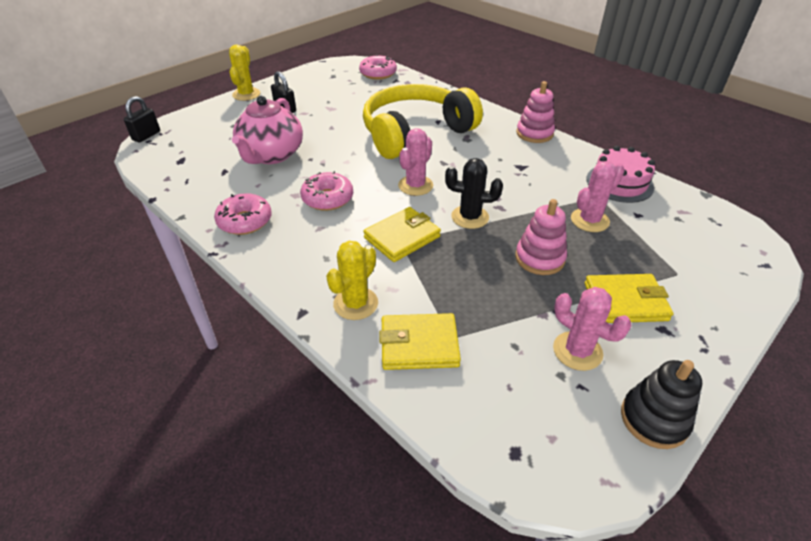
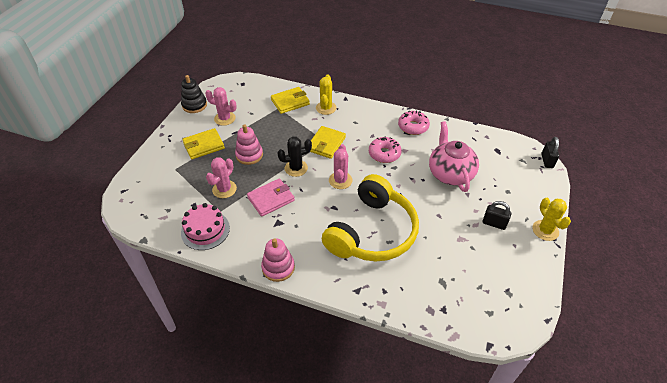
camera: 155 degrees right, 5 degrees up
pink donut [359,54,397,80] -> none
none -> pink wallet [247,178,295,217]

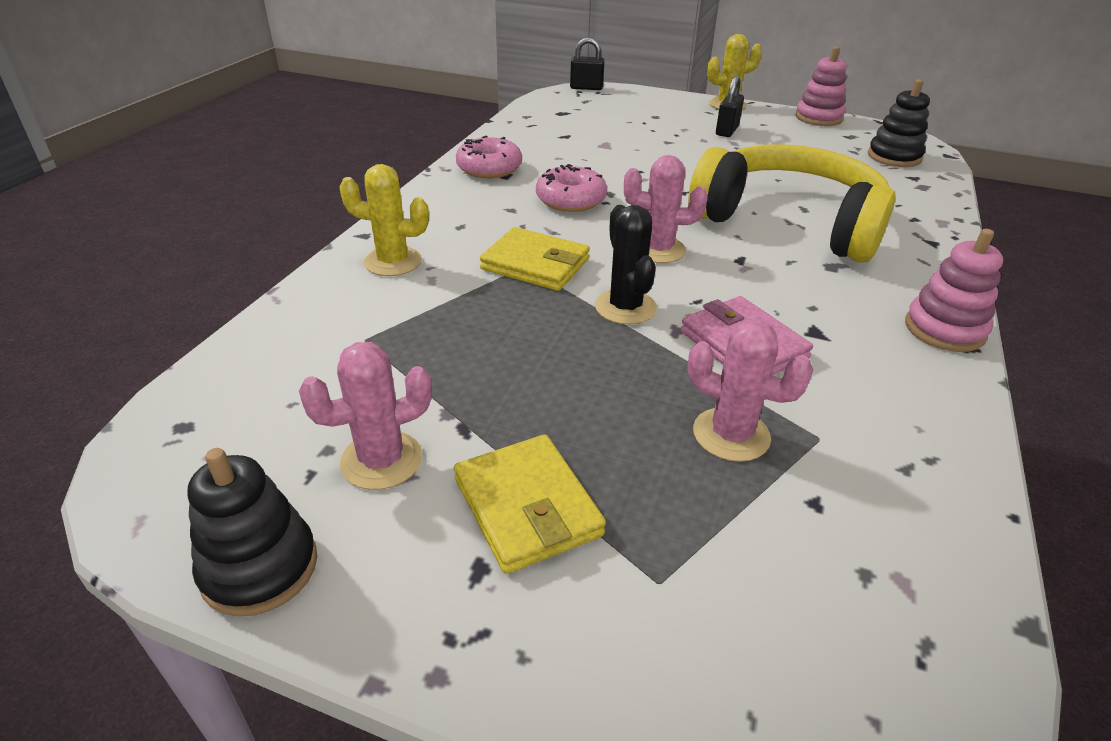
camera: 90 degrees left, 10 degrees down
pink cake [181,203,230,250] -> none
pink cactus [205,87,237,126] -> pink cactus turned 45 degrees clockwise [299,342,432,490]
pink stacking toy [235,125,263,165] -> pink stacking toy moved to [796,46,847,126]
yellow wallet [271,87,310,114] -> none
pink teapot [429,121,479,192] -> none
none -> black stacking toy [868,79,930,167]

